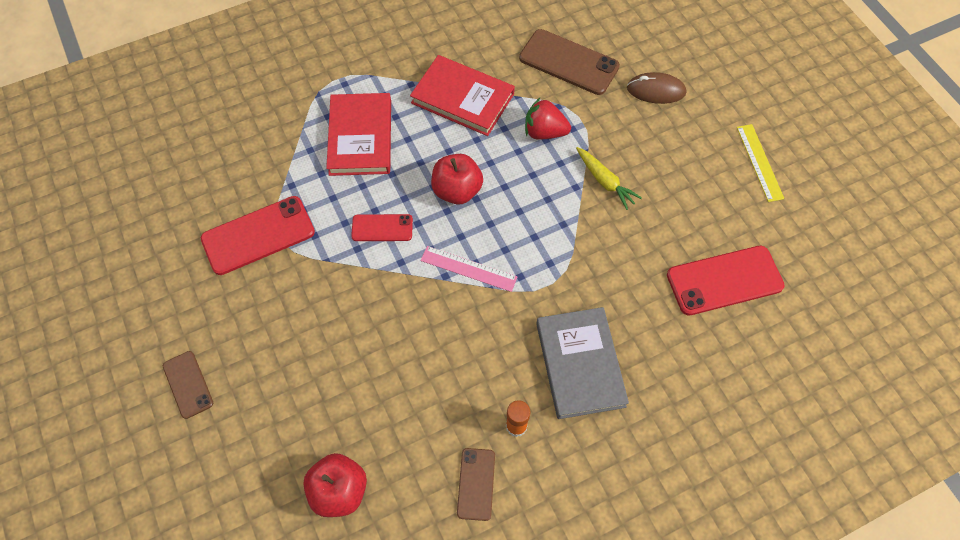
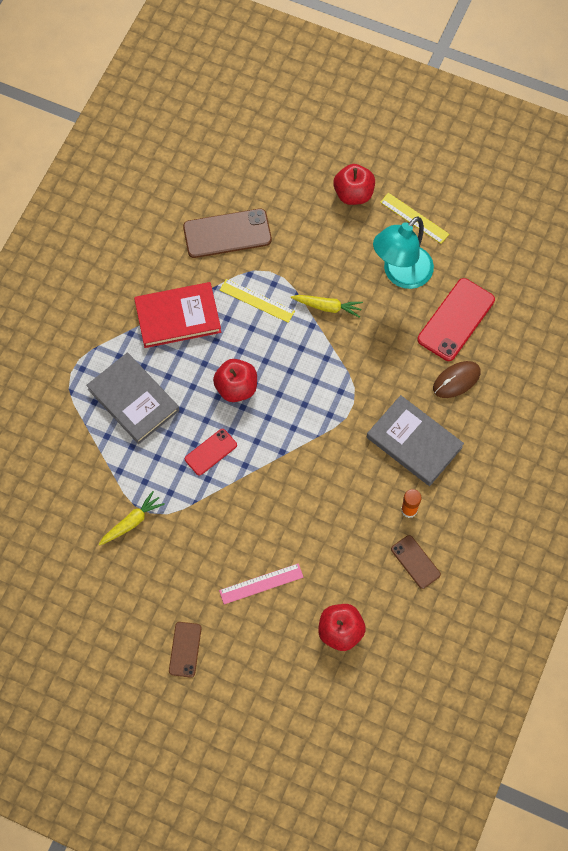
camera: 40 degrees left, 5 degrees up
brown phone [163,351,213,419] -> brown phone turned 75 degrees clockwise [169,622,202,678]
red phone [201,196,315,275] -> yellow carrot [99,491,165,546]
red book [326,93,391,176] -> grey book [86,353,179,444]
pink ruler [421,246,518,292] -> pink ruler moved to [219,563,304,604]
red strawberry [525,98,571,140] -> yellow ruler [220,279,295,323]
brown mouse [627,72,686,104] -> brown mouse moved to [433,361,481,398]
none -> red apple [333,164,375,205]
none -> turquoise lamp [373,216,434,289]

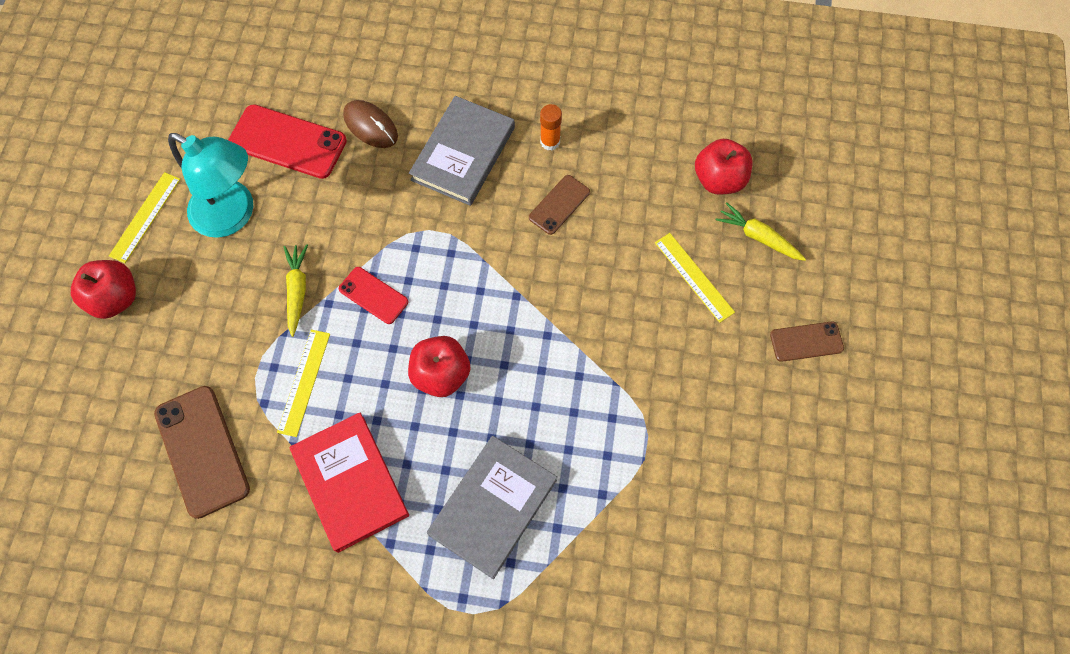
camera: 105 degrees left, 0 degrees up
yellow carrot [99,491,165,546] -> yellow carrot moved to [715,203,806,261]
red phone [185,429,237,476] -> red phone moved to [339,267,408,324]
pink ruler [219,563,304,604] -> yellow ruler [655,233,735,323]
brown phone [391,535,441,589] -> brown phone moved to [529,175,590,235]

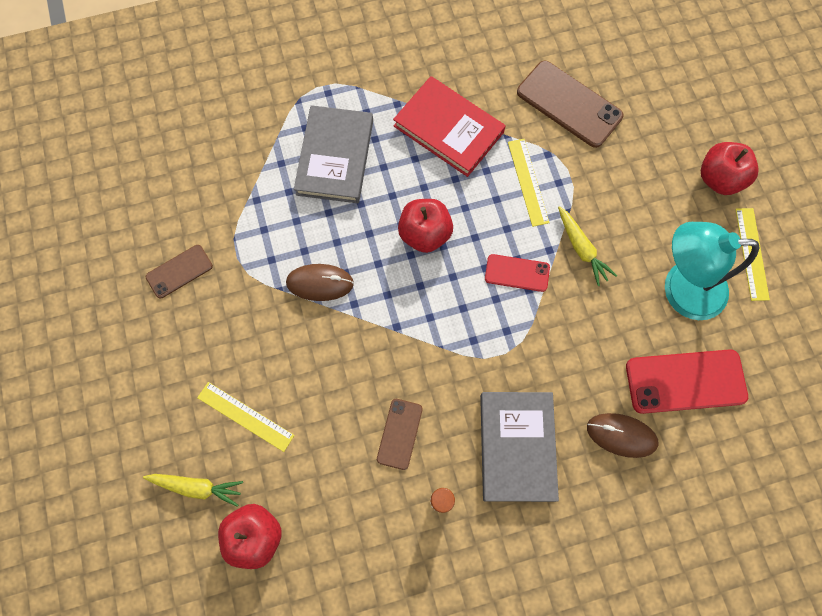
camera: 155 degrees right, 5 degrees up
brown phone [770,321,844,362] -> brown phone moved to [146,245,213,299]
none -> brown mouse [286,264,354,301]

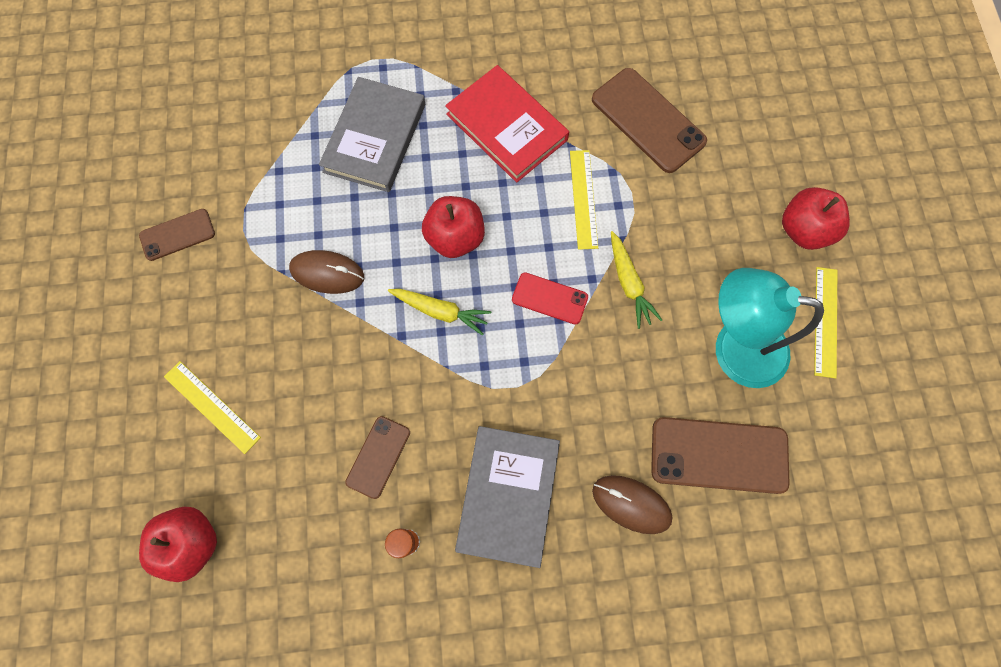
camera: 10 degrees right, 0 degrees up
yellow carrot [143,474,243,507] -> yellow carrot moved to [388,289,491,336]
red phone [626,349,748,414] -> brown phone [651,417,790,494]

